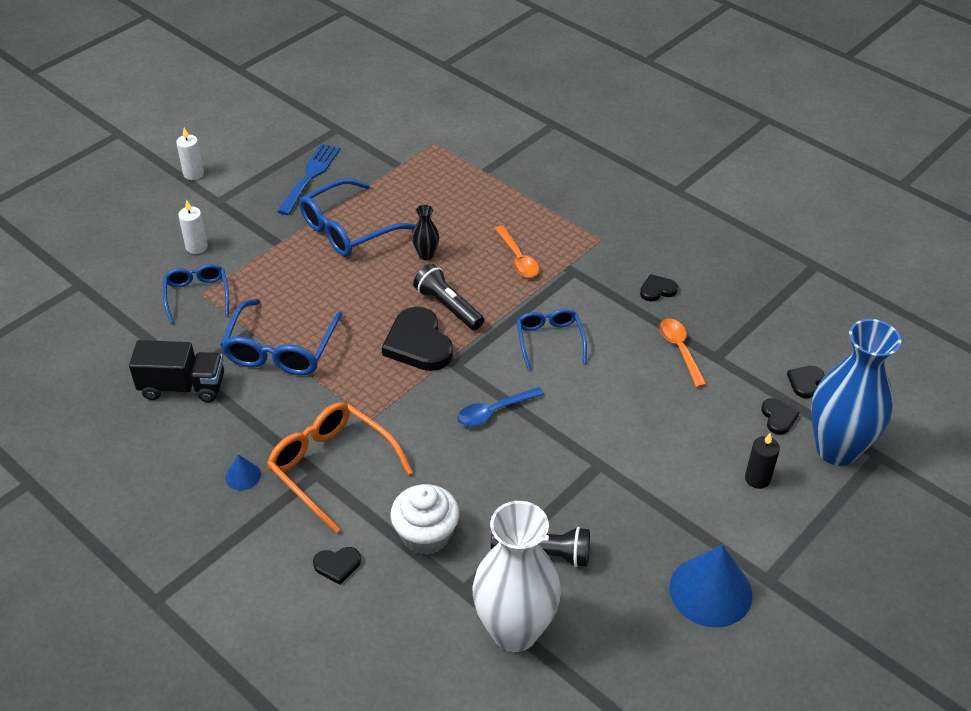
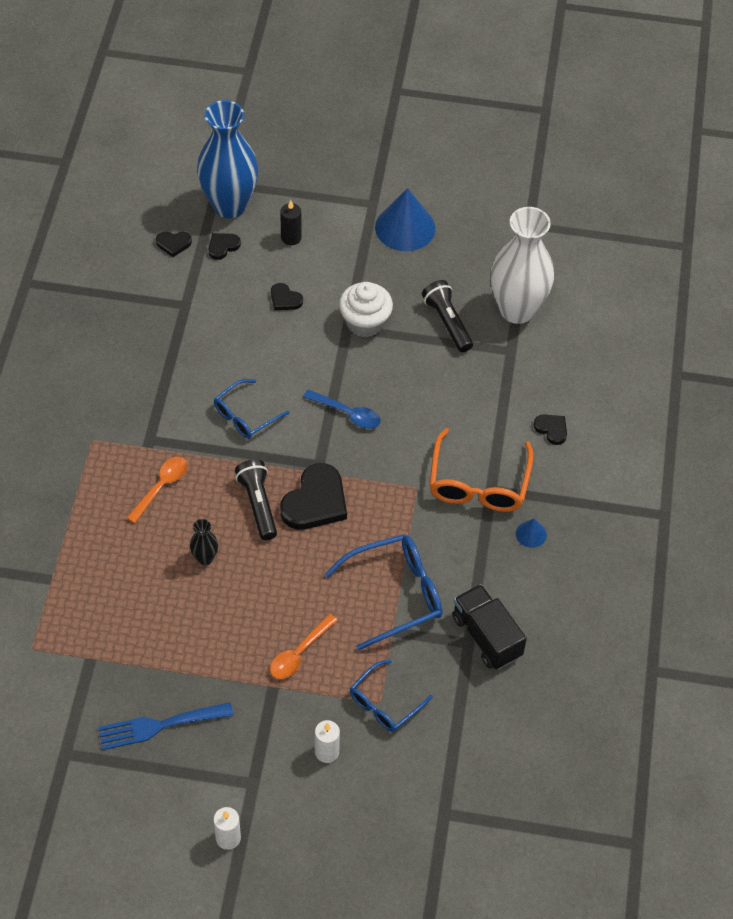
camera: 125 degrees left, 10 degrees up
blue glasses [299,178,415,257] -> none
white cupcake [390,484,459,555] -> white cupcake moved to [339,282,393,337]
black flashlight [413,264,484,330] -> black flashlight turned 150 degrees clockwise [235,459,277,540]
black heart [640,274,678,301] -> black heart moved to [271,283,303,310]
orange spoon [660,318,707,388] -> orange spoon moved to [270,614,338,679]

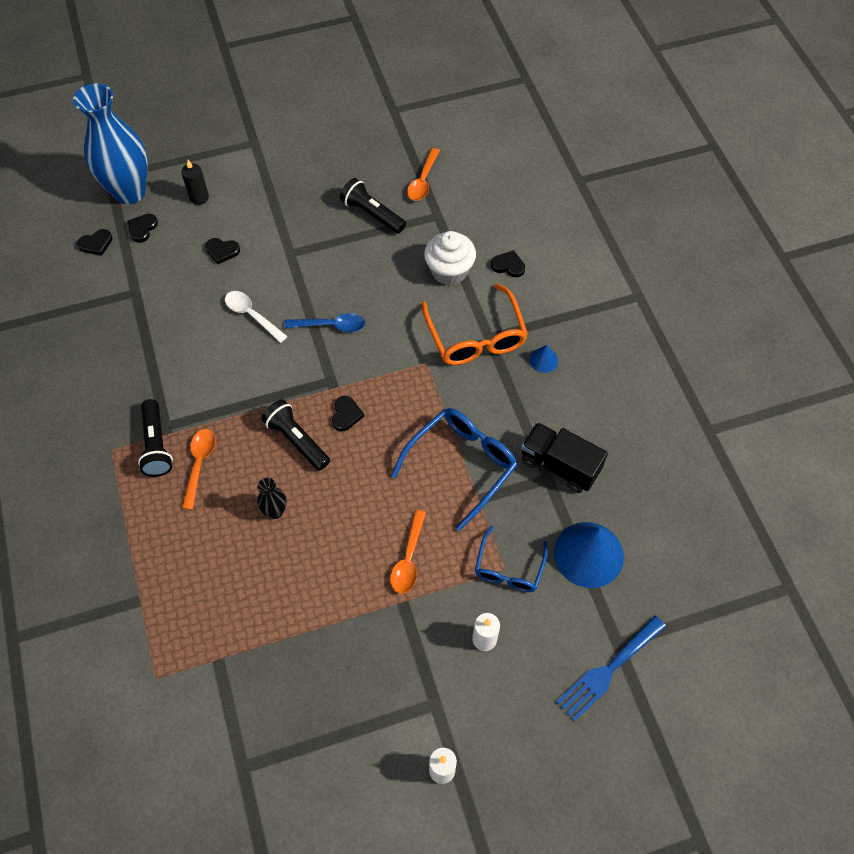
camera: 25 degrees left, 5 degrees up
blue fork [98,702,233,750] -> blue fork moved to [556,616,666,722]
blue glasses [214,379,290,439] -> none
black heart [280,463,347,530] -> black heart [332,396,364,431], size x0.50
white cupcake [339,282,393,337] -> white cupcake moved to [424,231,476,285]
blue cone [375,188,435,251] -> blue cone moved to [554,522,624,588]
white vase [491,207,554,324] -> orange spoon [407,148,440,201]
none -> black flashlight [138,399,173,477]
none -> white spoon [225,291,288,343]

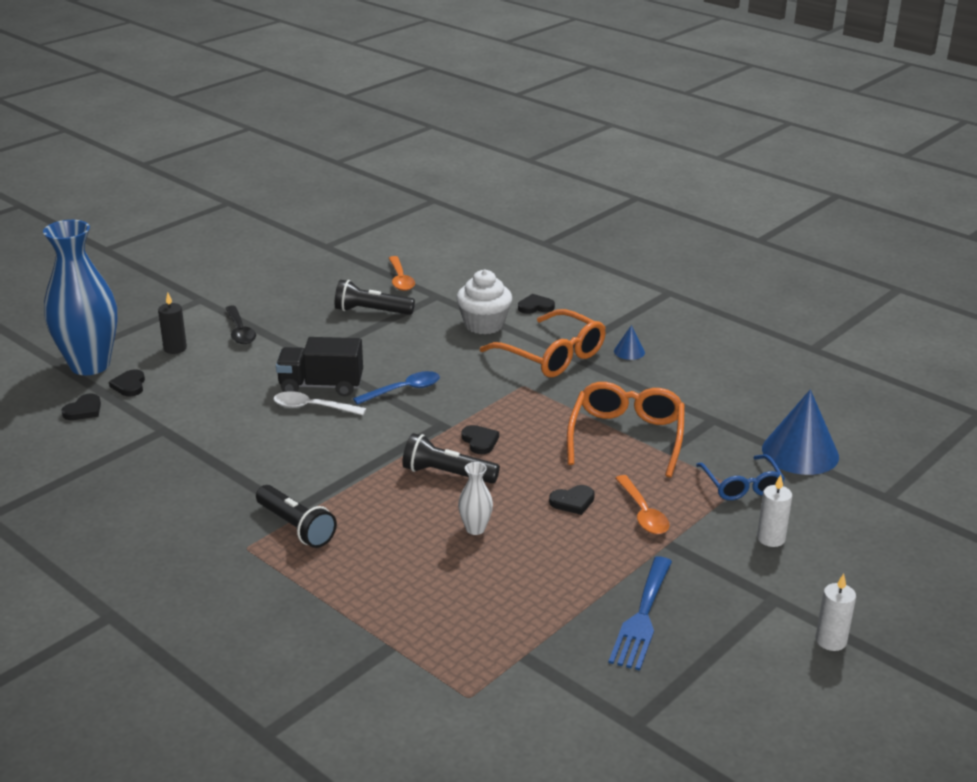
camera: 30 degrees left, 30 degrees down
orange spoon [182,429,216,510] -> none
black heart [205,238,240,264] -> black heart moved to [549,485,595,515]
black vase [257,478,287,519] -> white vase [458,462,493,535]
blue glasses [391,408,517,531] -> orange glasses [567,382,685,477]
black truck [521,422,608,493] -> black truck moved to [276,337,363,397]
blue fork [556,616,666,722] -> blue fork moved to [608,557,672,671]
none -> black spoon [225,306,256,344]

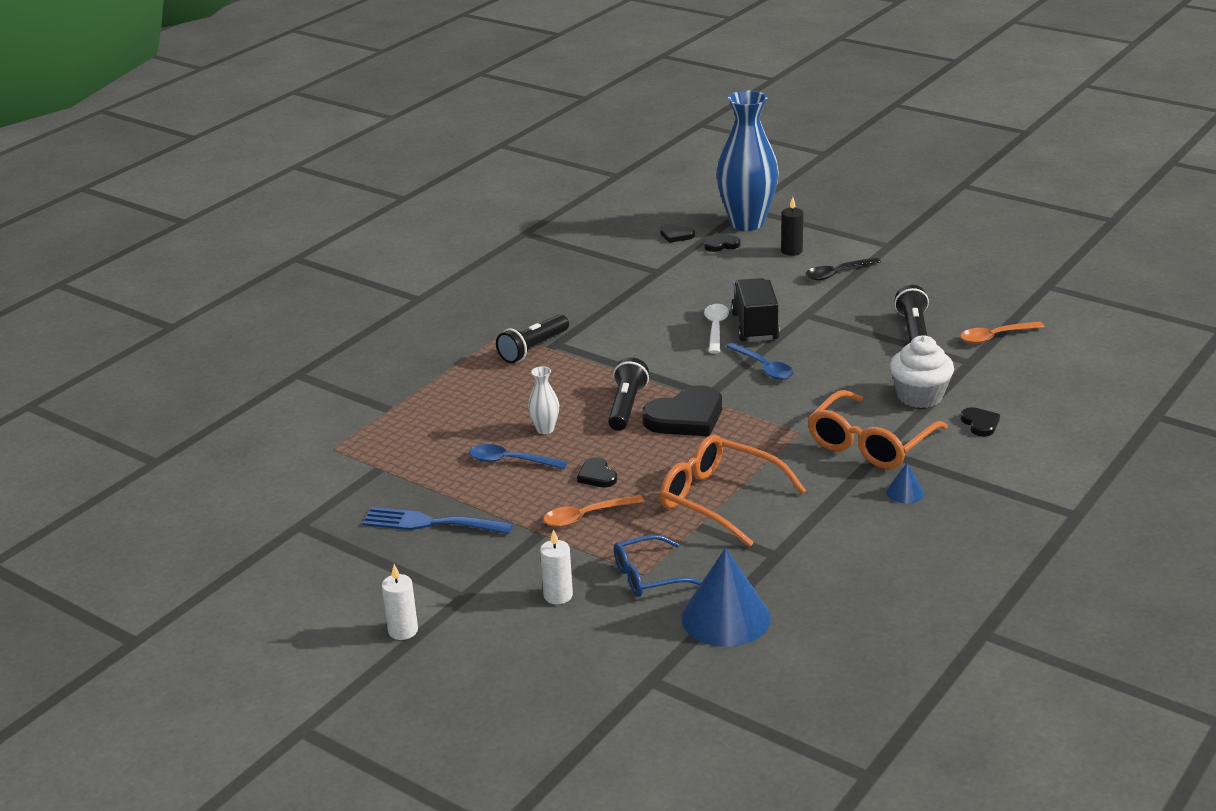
camera: 85 degrees right, 0 degrees up
black heart [461,425,499,454] -> black heart [642,385,722,436], size x1.99
orange glasses [567,382,685,477] -> orange glasses turned 150 degrees counterclockwise [660,435,806,547]
none -> blue spoon [469,444,568,469]

